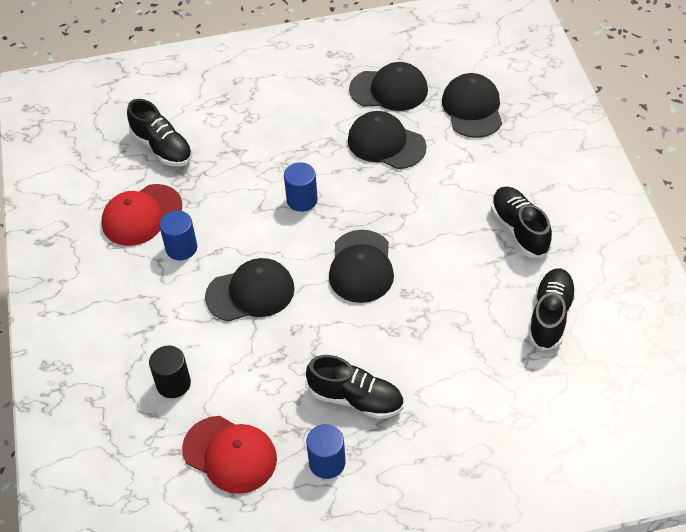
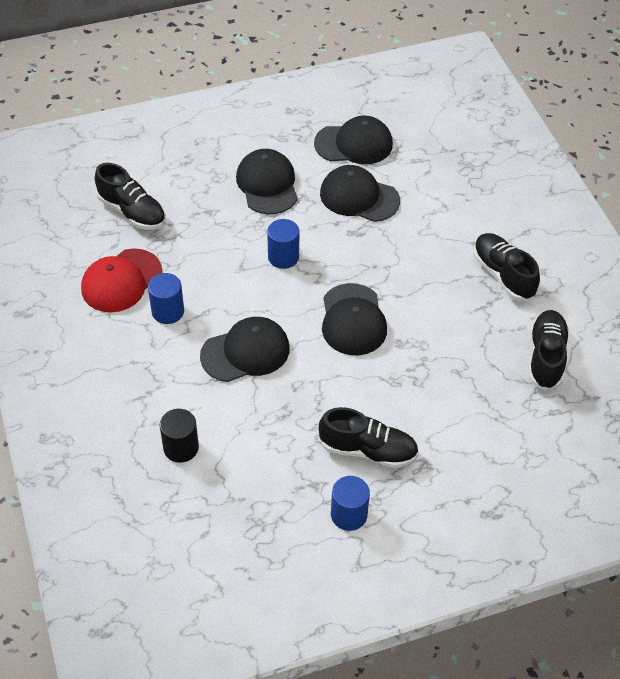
camera: 10 degrees left, 0 degrees up
red cap [182,416,277,494] -> none
black cap [442,73,502,138] -> black cap moved to [236,149,298,214]

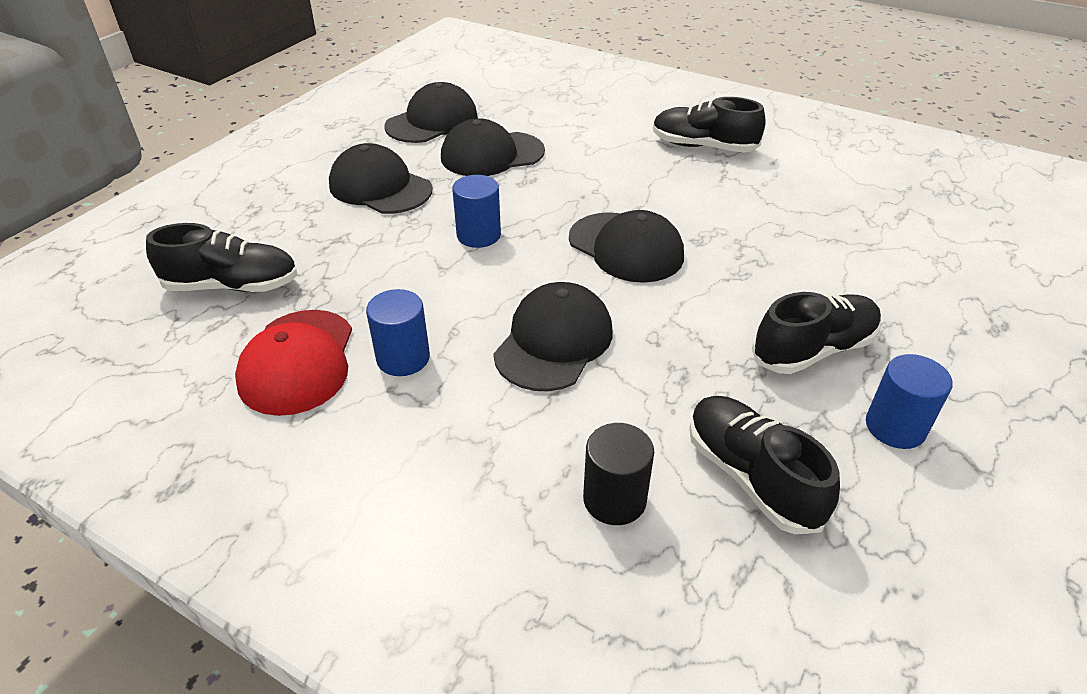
camera: 40 degrees left, 10 degrees down
black shoe [529,310,569,391] -> black shoe moved to [689,396,840,534]

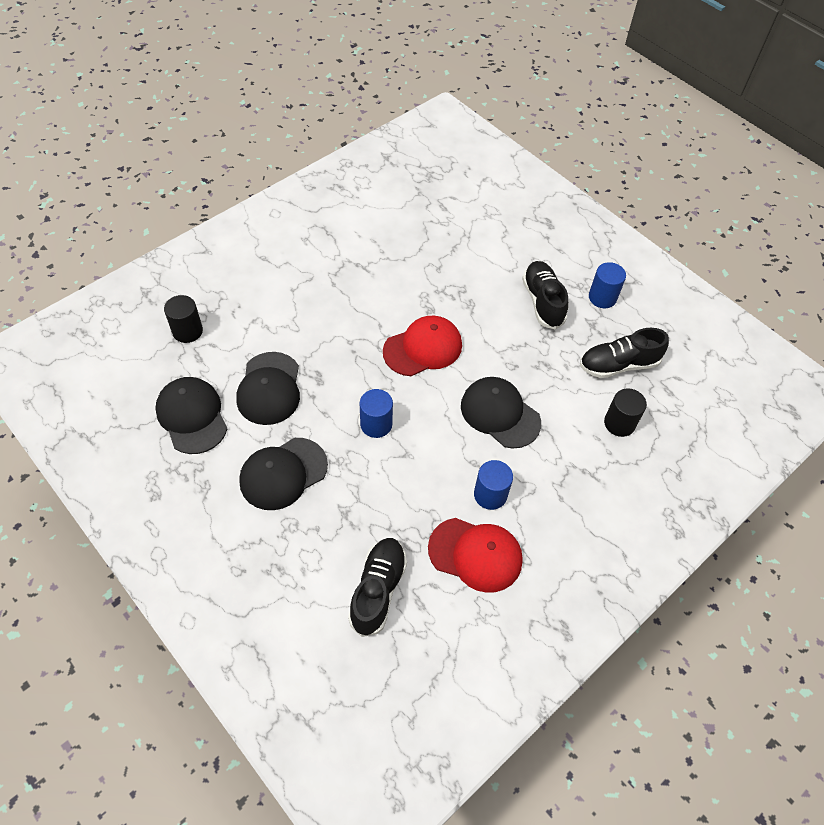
camera: 75 degrees left, 15 degrees up
black cap [569,210,684,283] -> red cap [383,316,462,376]
black shoe [653,97,765,153] -> none
none -> black cylinder [164,295,203,343]

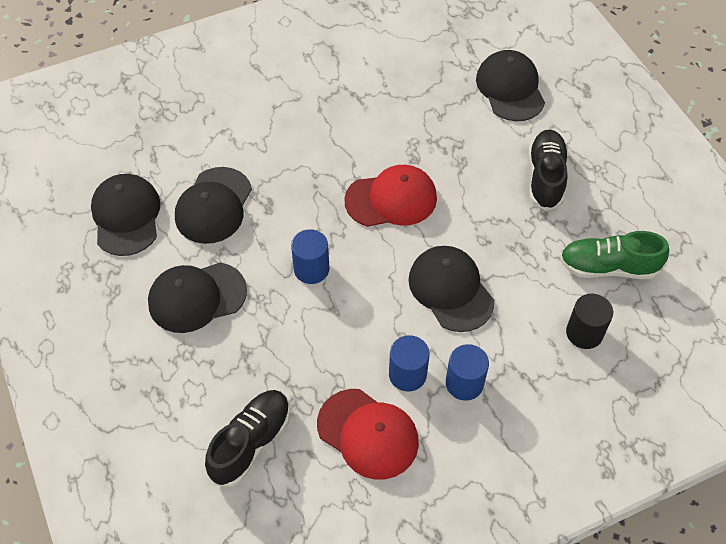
camera: 20 degrees right, 0 degrees up
black cylinder [164,295,203,343] -> none
black shoe [580,328,669,378] -> green shoe [559,231,669,279]
blue cylinder [589,262,626,308] -> blue cylinder moved to [446,344,489,401]
none -> black cap [476,50,545,121]

